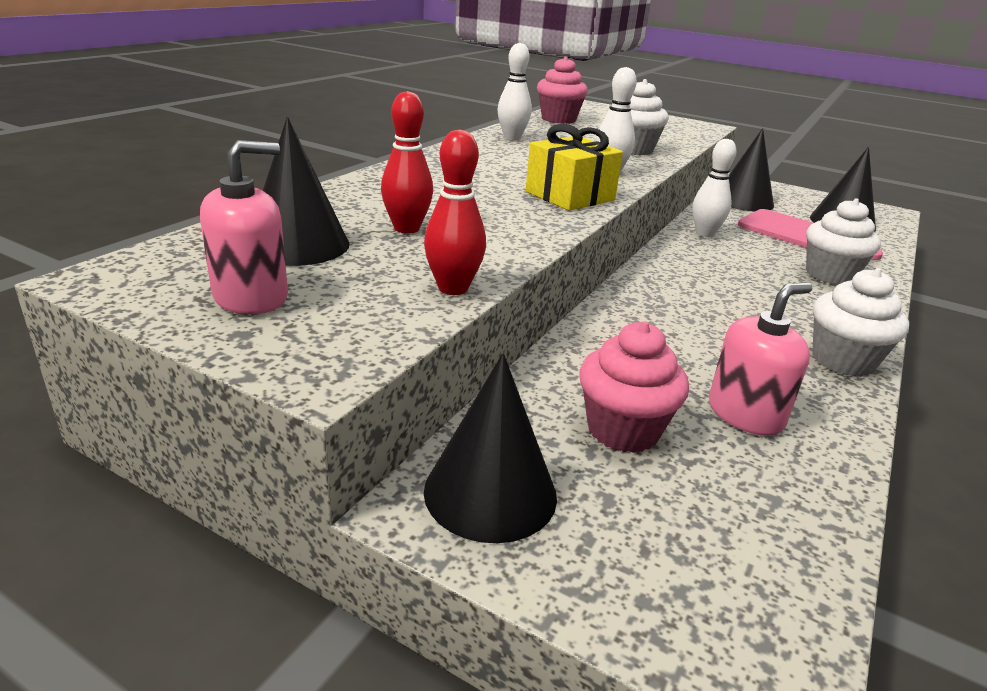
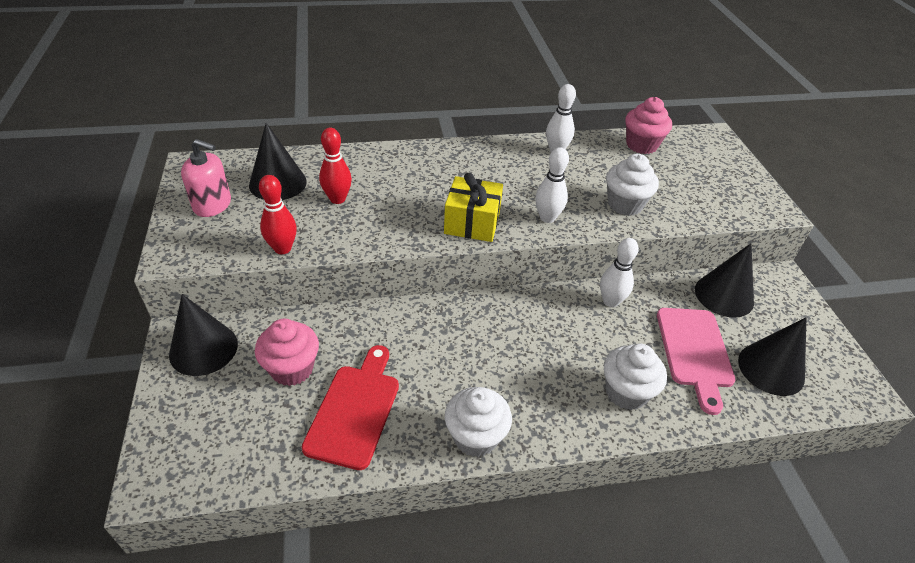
camera: 50 degrees right, 15 degrees up
pink soap dispenser [709,282,812,436] -> red cutting board [302,345,399,470]

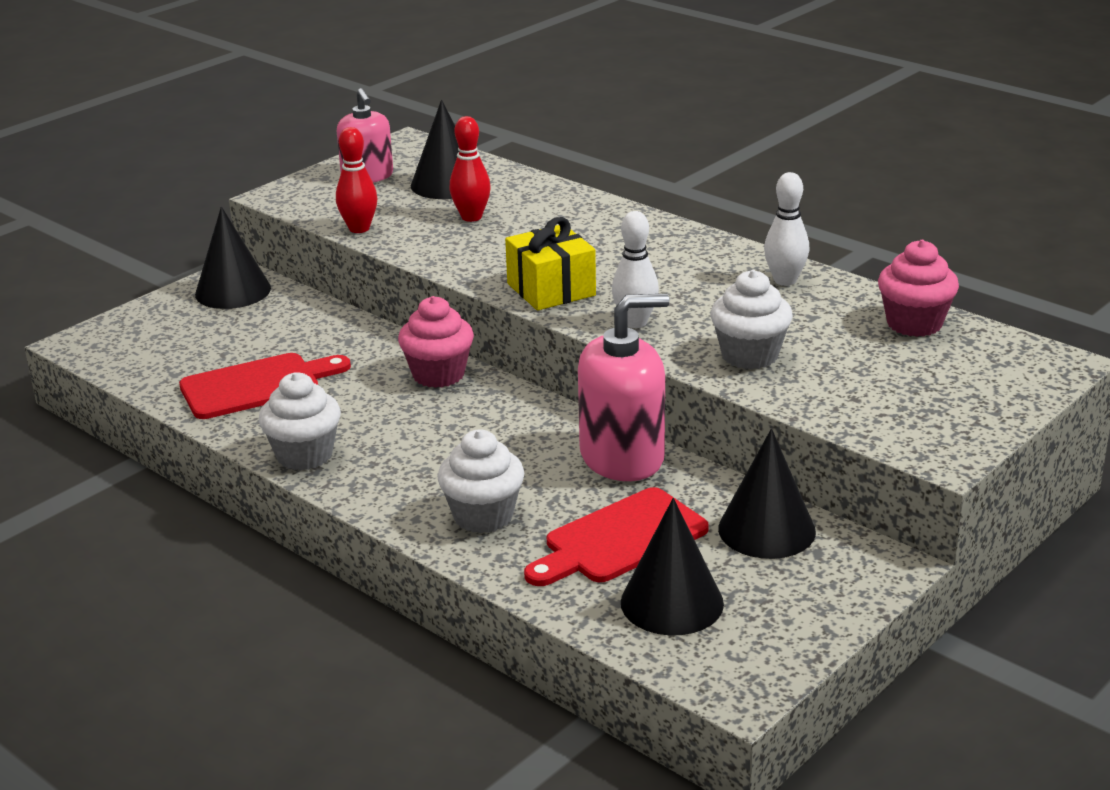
camera: 55 degrees right, 15 degrees down
pink cupcake [255,319,319,386] -> pink cupcake moved to [398,296,474,388]
white bowling pin [600,238,639,307] -> pink soap dispenser [578,294,669,481]
pink cutting board [657,308,735,415] -> red cutting board [524,487,709,586]

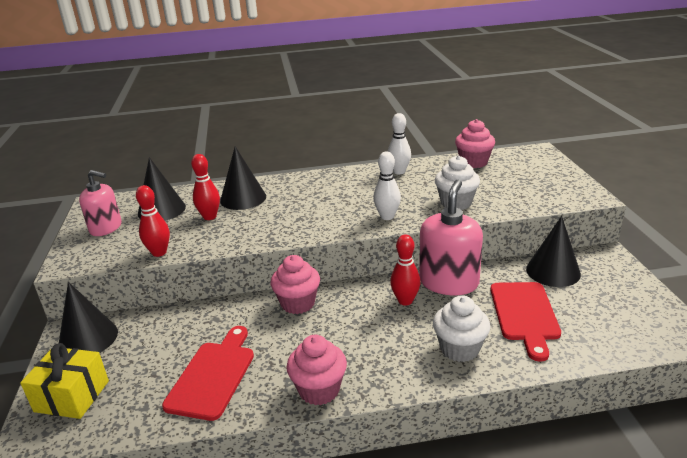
camera: 50 degrees left, 0 degrees up
white cupcake [259,372,341,470] -> pink cupcake [286,335,347,405]
yellow gift [505,217,596,310] -> yellow gift moved to [20,343,109,419]
black cone [621,498,724,635] -> black cone moved to [220,146,266,210]
none -> red bowling pin [390,234,421,306]

